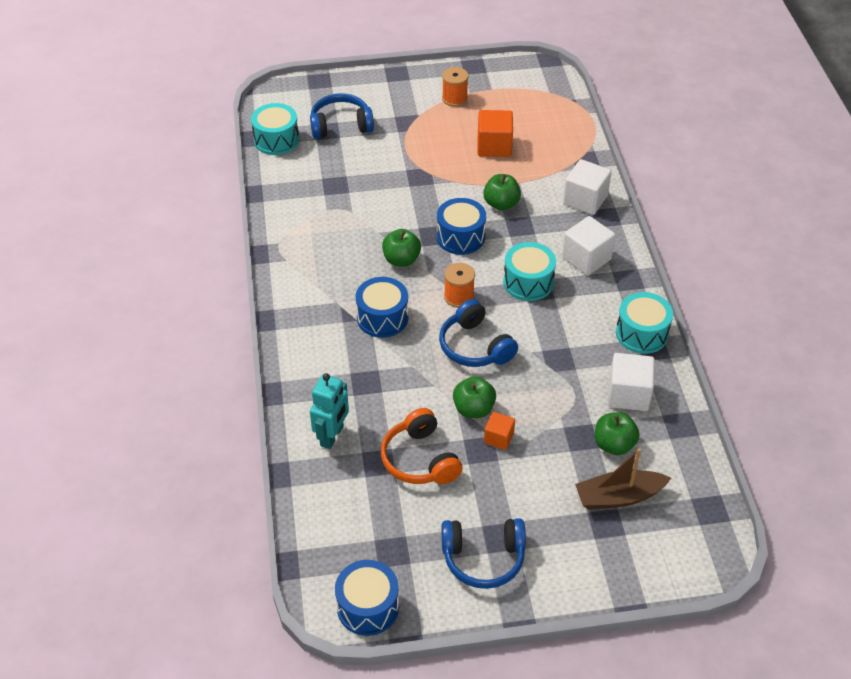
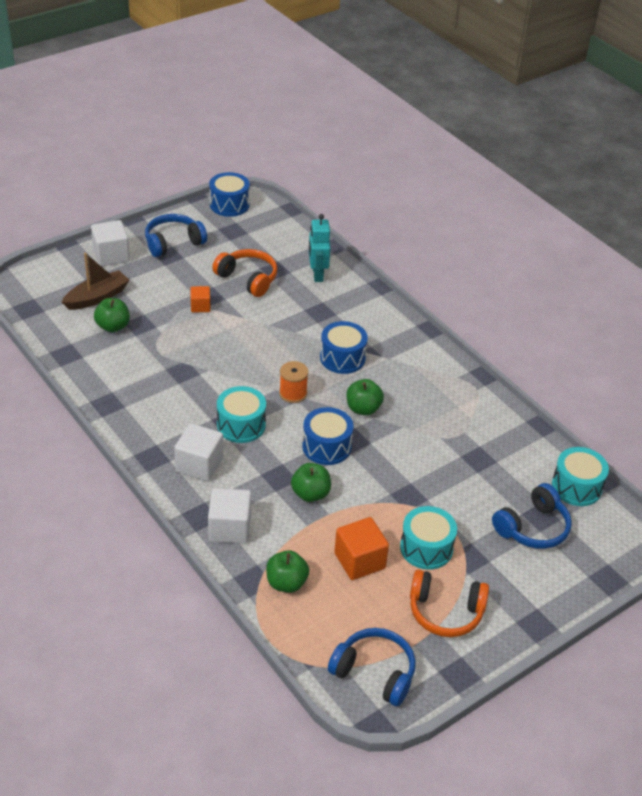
camera: 150 degrees right, 5 degrees down
blue headphones [439,299,518,367] -> blue headphones moved to [328,628,416,706]
orange spool [442,67,469,107] -> orange headphones [410,570,489,637]
green apple [453,376,496,418] -> green apple moved to [266,550,309,593]
white cube [608,353,655,411] -> white cube moved to [91,220,130,266]
turquoise drum [616,292,673,354] -> turquoise drum moved to [400,506,457,570]

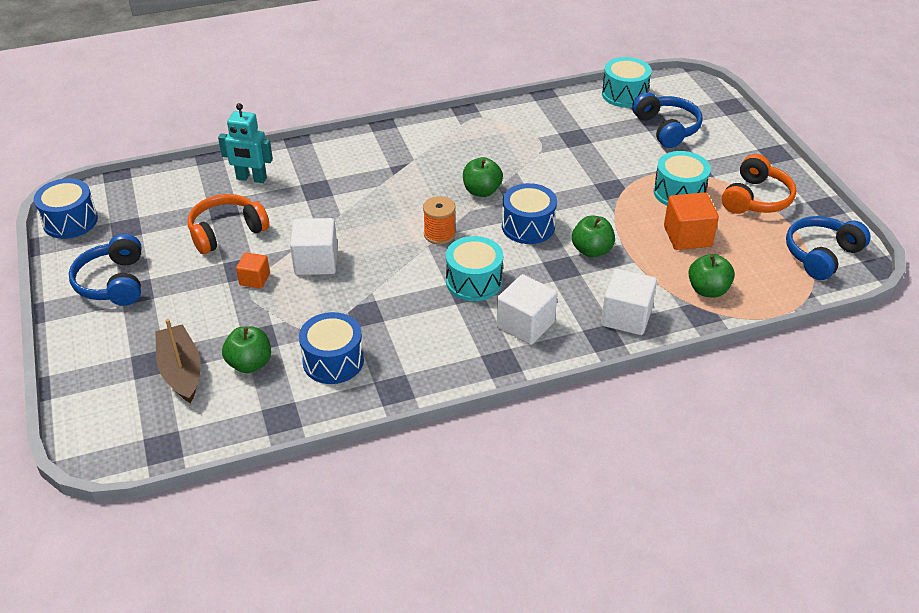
camera: 70 degrees left, 0 degrees up
white cube [91,220,130,266] -> white cube moved to [290,218,338,275]
blue drum [320,321,368,374] -> blue drum moved to [299,312,364,384]

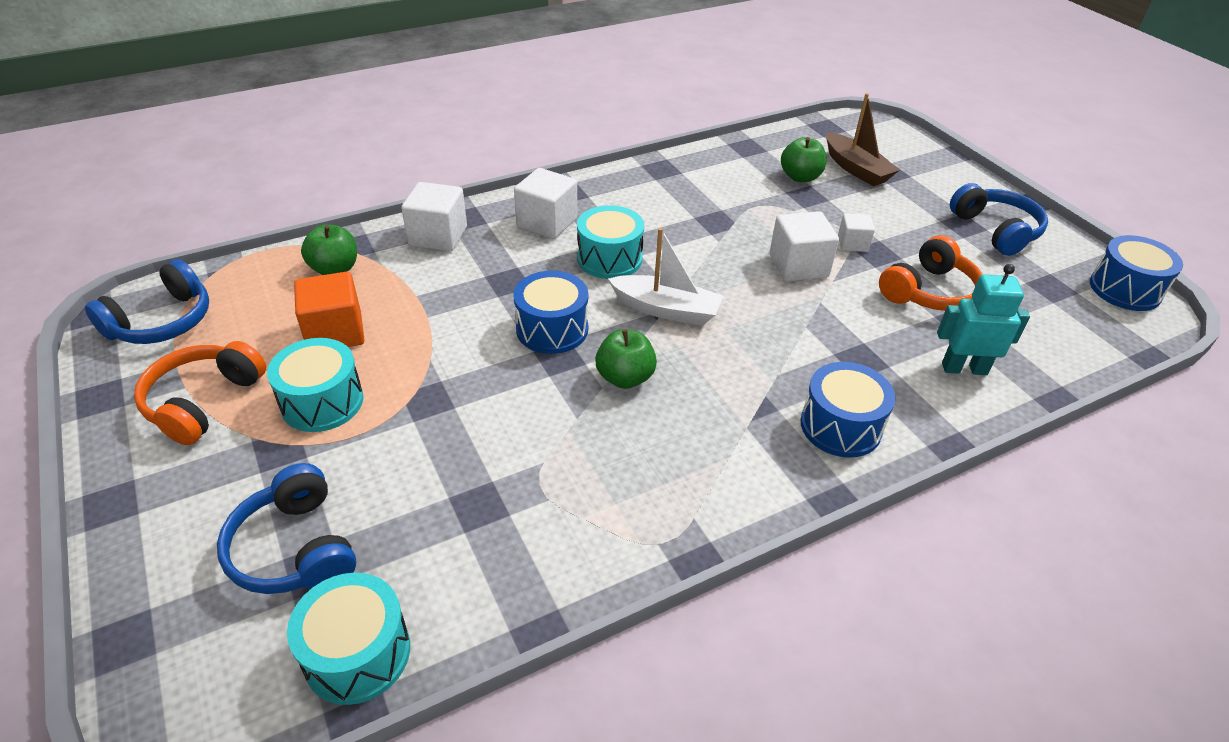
camera: 170 degrees right, 0 degrees up
orange cube [236,252,270,289] -> white cube [838,213,875,252]
blue drum [299,312,364,384] -> blue drum moved to [801,362,895,458]
orange spool [423,196,456,244] -> white boat [608,228,723,325]
green apple [572,215,615,258] -> none

